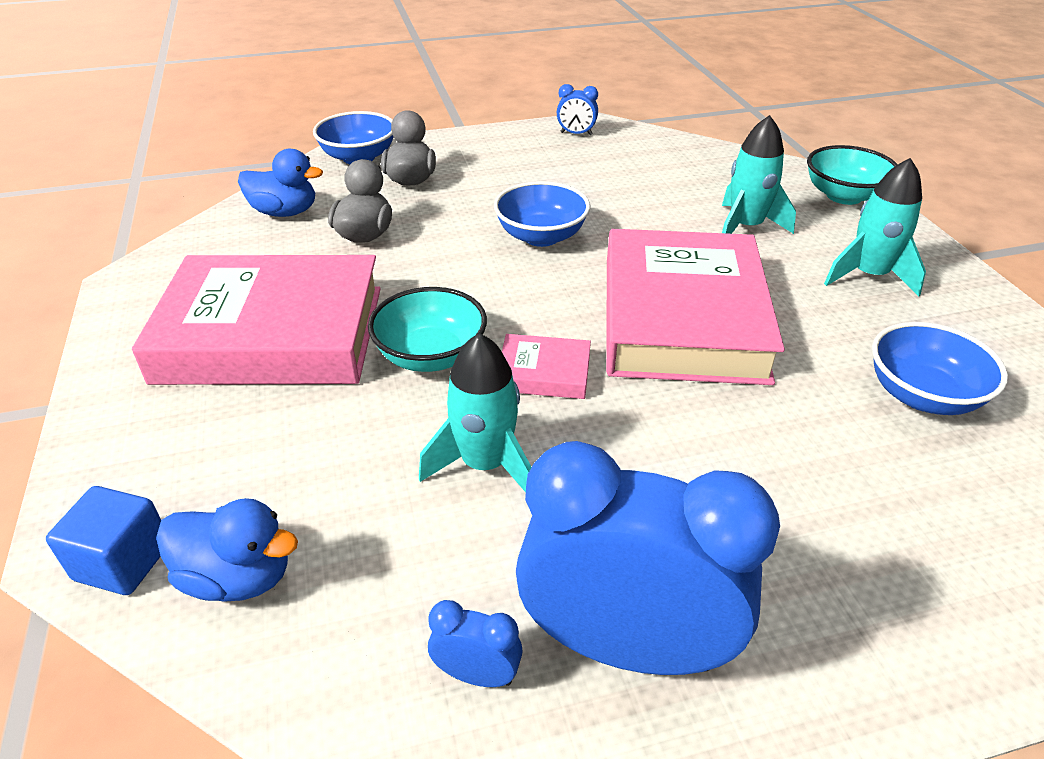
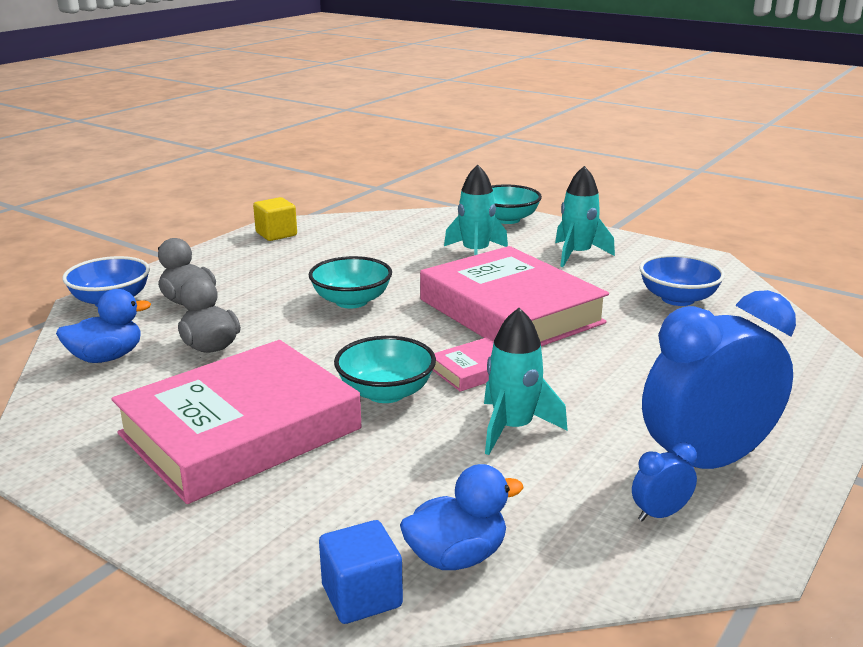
camera: 40 degrees left, 15 degrees down
blue bowl [494,181,590,247] -> turquoise bowl [309,256,392,308]
blue clock [557,84,598,135] -> yellow cube [253,197,297,241]

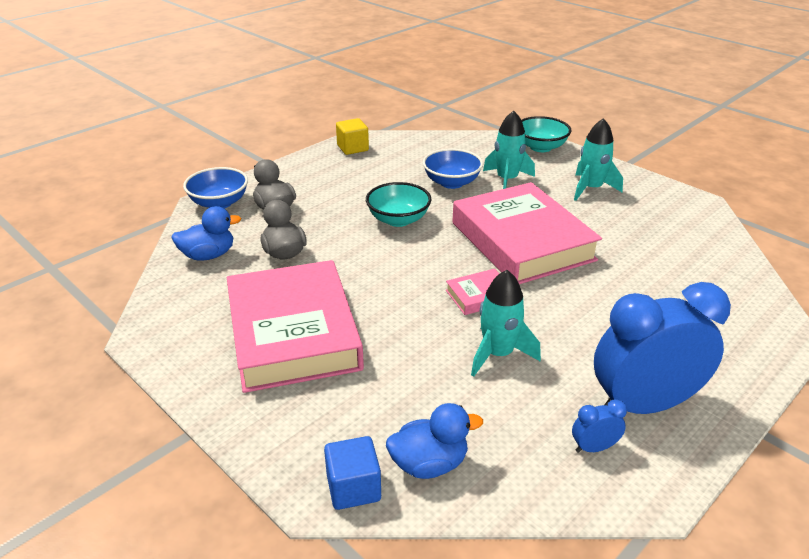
camera: 10 degrees right, 10 degrees up
pink book [111,340,361,504] -> pink book turned 75 degrees counterclockwise [227,260,364,393]
turquoise bowl [334,336,436,403] -> none
blue bowl [639,254,725,306] -> blue bowl moved to [423,149,483,189]

